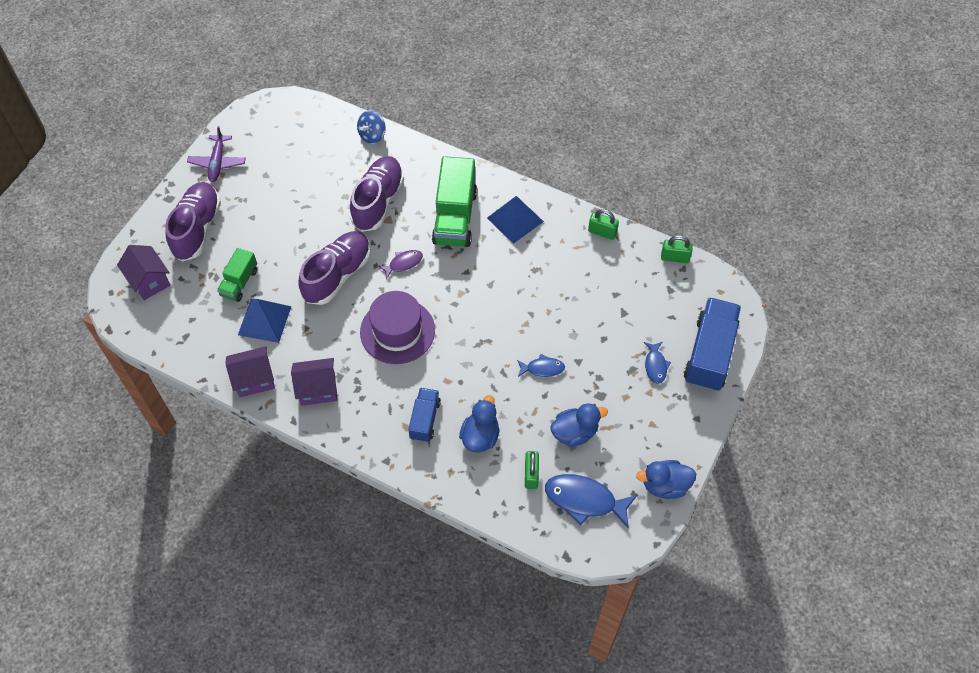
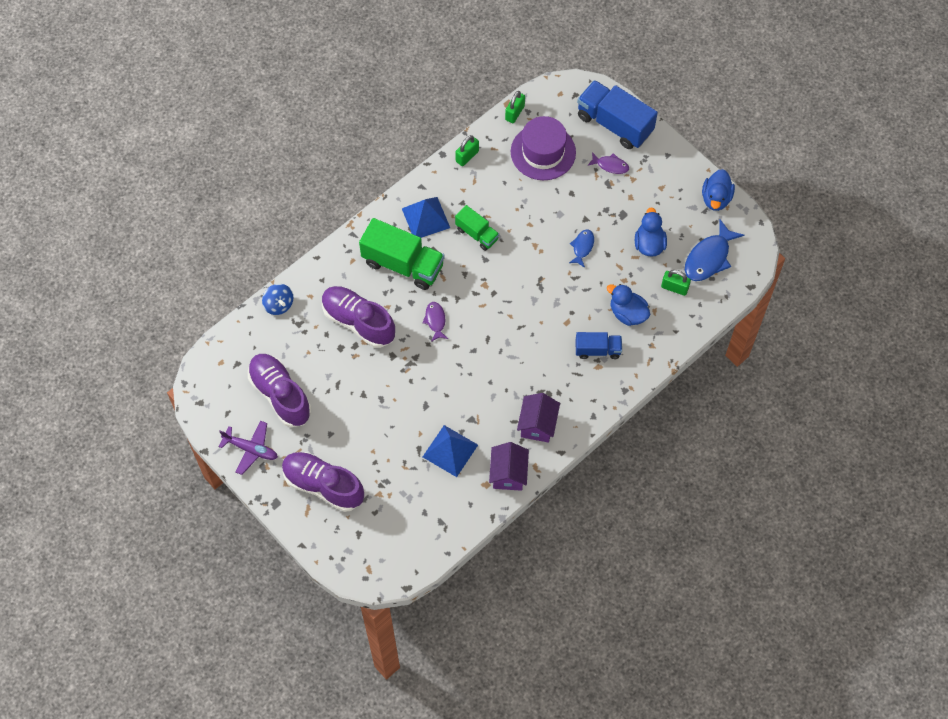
camera: 70 degrees left, 5 degrees up
purple house [117,245,171,300] -> none
green truck [217,248,257,302] -> green truck moved to [455,205,499,251]
purple shoe [298,231,371,305] -> purple shoe moved to [248,354,311,427]
purple hat [360,291,435,364] -> purple hat moved to [511,116,576,180]
blue truck [408,388,441,442] -> blue truck turned 150 degrees clockwise [575,332,622,359]
blue fish [644,342,671,384] -> purple fish [587,152,629,174]

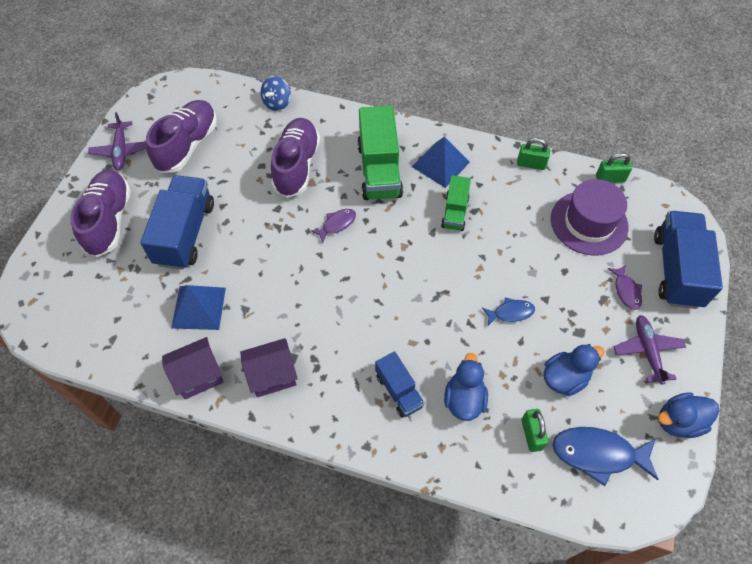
camera: 60 degrees right, 5 degrees down
none -> blue truck [140,175,214,270]
none -> purple plane [614,315,686,385]

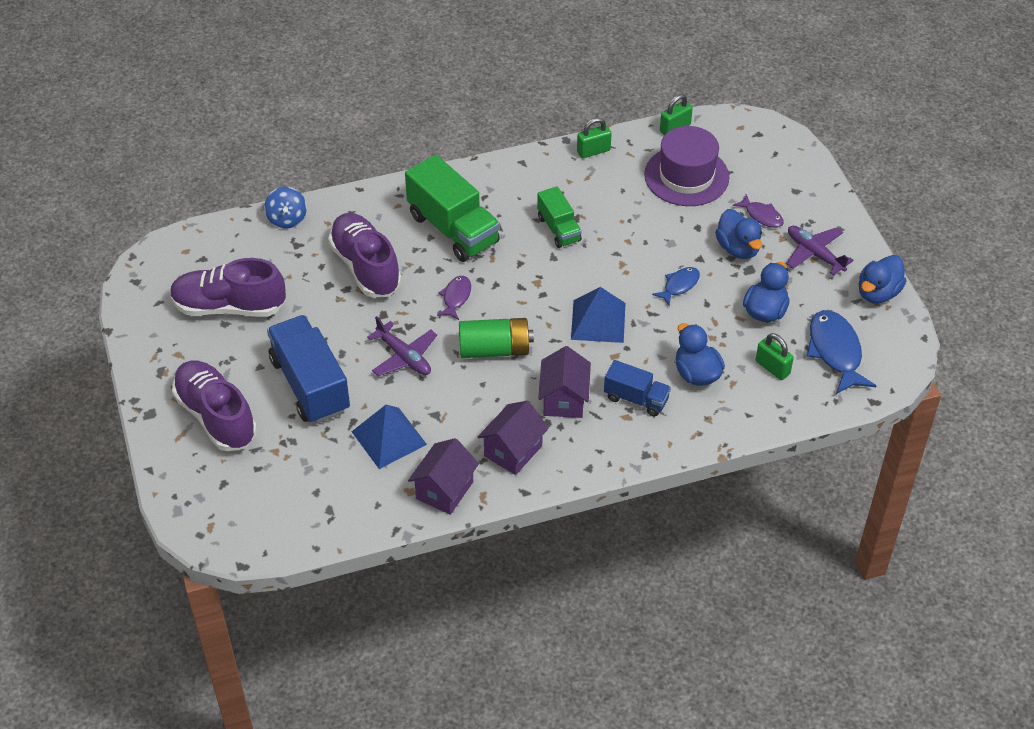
camera: 35 degrees left, 10 degrees down
purple plane [88,112,146,170] -> purple plane moved to [367,316,437,377]
purple shoe [146,100,217,173] -> purple shoe turned 75 degrees counterclockwise [170,258,286,317]
blue pyramid [412,137,470,188] -> blue pyramid moved to [571,287,625,343]
blue fish [552,427,659,486] -> blue fish turned 105 degrees clockwise [806,310,876,394]
blue truck [654,211,723,309] -> none
none -> green battery [459,318,534,358]
none -> purple house [538,346,591,418]
none -> blue duck [715,209,762,259]

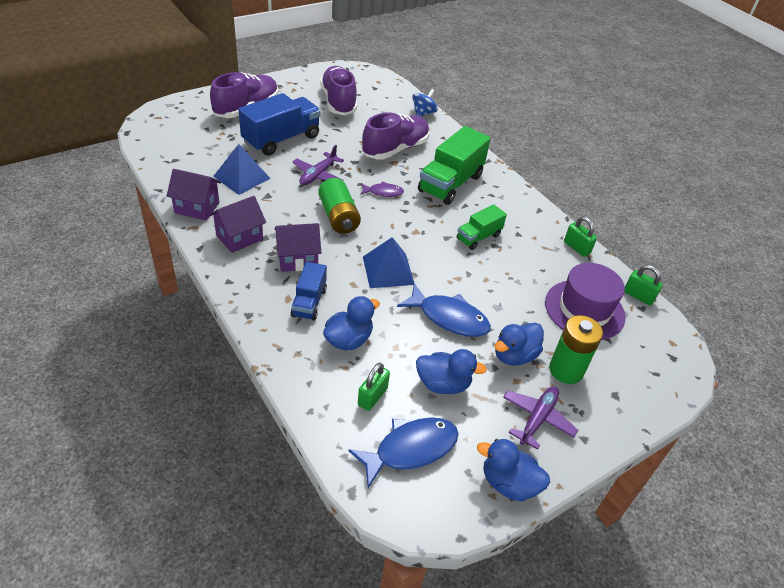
camera: 70 degrees right, 5 degrees down
blue spinning top [264,187,307,229] -> blue spinning top turned 150 degrees clockwise [413,89,438,117]
purple house [478,401,549,475] -> purple house turned 60 degrees counterclockwise [209,196,266,253]
blue fish [652,267,700,306] -> blue fish [397,283,491,337], size x1.79
purple fish [733,194,784,228] -> green battery [549,315,603,384]

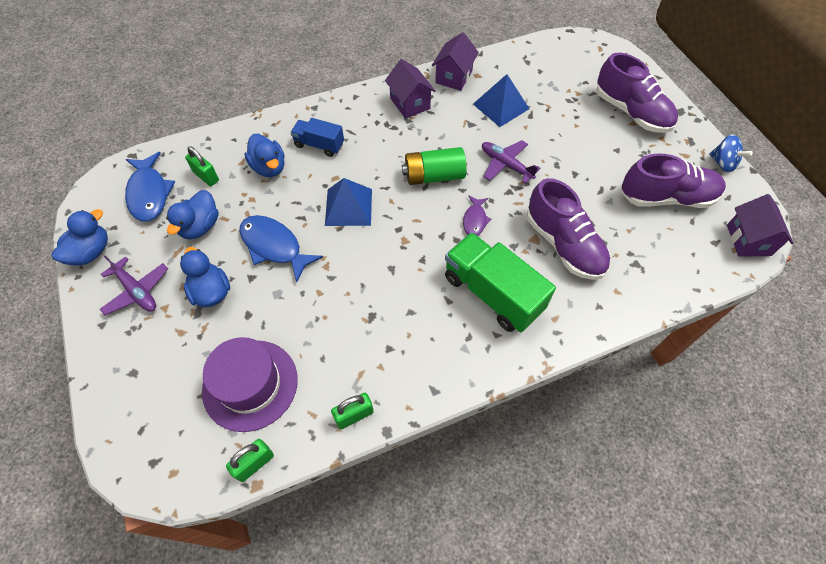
camera: 105 degrees right, 15 degrees up
blue truck [238,93,321,156] -> none
purple house [275,223,321,272] -> purple house moved to [727,194,793,257]
blue fish [397,283,491,337] -> blue fish turned 90 degrees clockwise [239,215,323,282]
blue spinning top [413,89,438,117] -> blue spinning top moved to [709,135,753,172]
green truck [457,204,507,250] -> none
green battery [549,315,603,384] -> none

